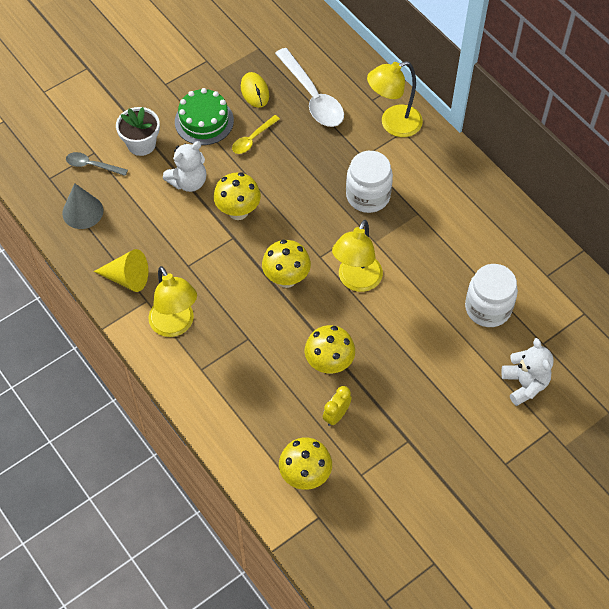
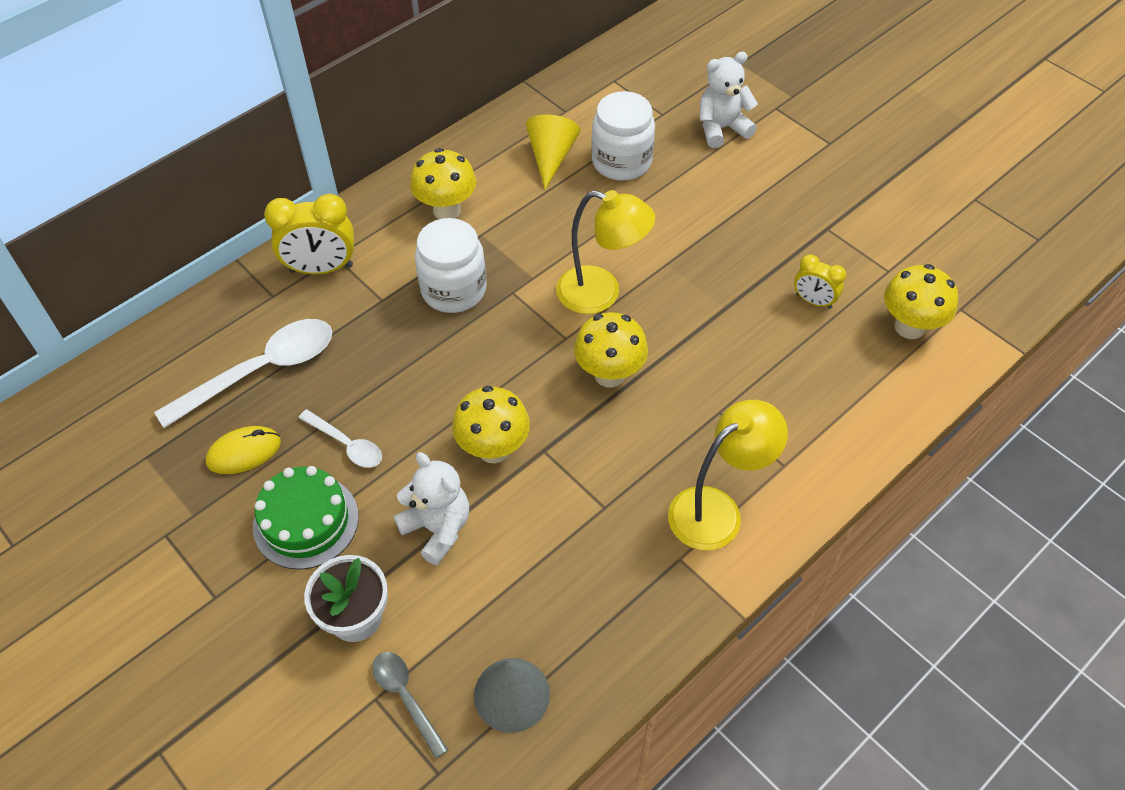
camera: 95 degrees left, 5 degrees down
grey spoon [66,152,128,176] -> grey spoon turned 135 degrees clockwise [372,652,448,759]
yellow cone [94,249,148,292] -> yellow cone moved to [526,115,580,190]
yellow spoon [232,115,280,154] -> white spoon [299,409,382,468]
yellow mushroom [305,325,355,374] -> yellow mushroom moved to [410,148,476,219]
yellow lamp [367,61,423,137] -> yellow clock [264,194,354,274]

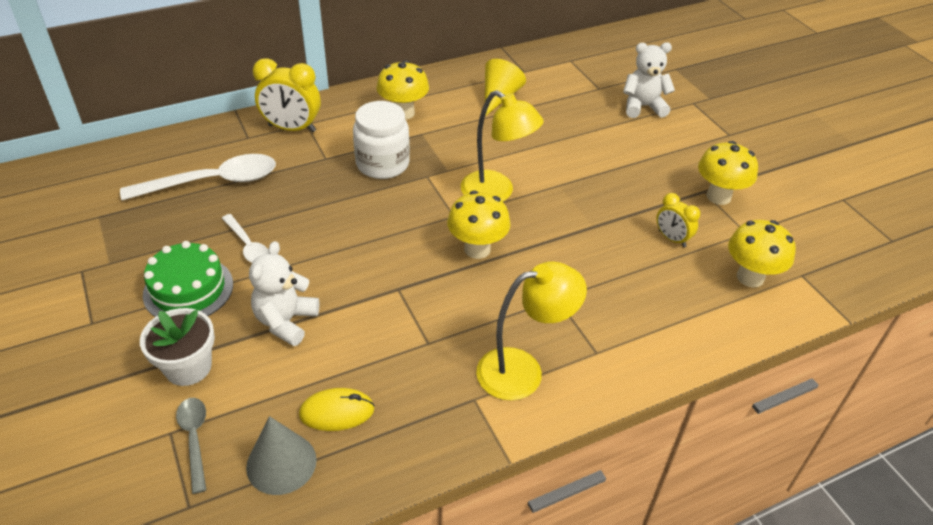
camera: 15 degrees right, 10 degrees down
yellow mouse [206,426,281,474] -> yellow mouse moved to [299,388,375,431]
white teddy bear [394,452,469,565] -> white teddy bear turned 135 degrees counterclockwise [249,241,320,346]
yellow mushroom [452,386,530,463] -> yellow mushroom moved to [698,141,758,205]
white jar [591,91,655,181] -> none

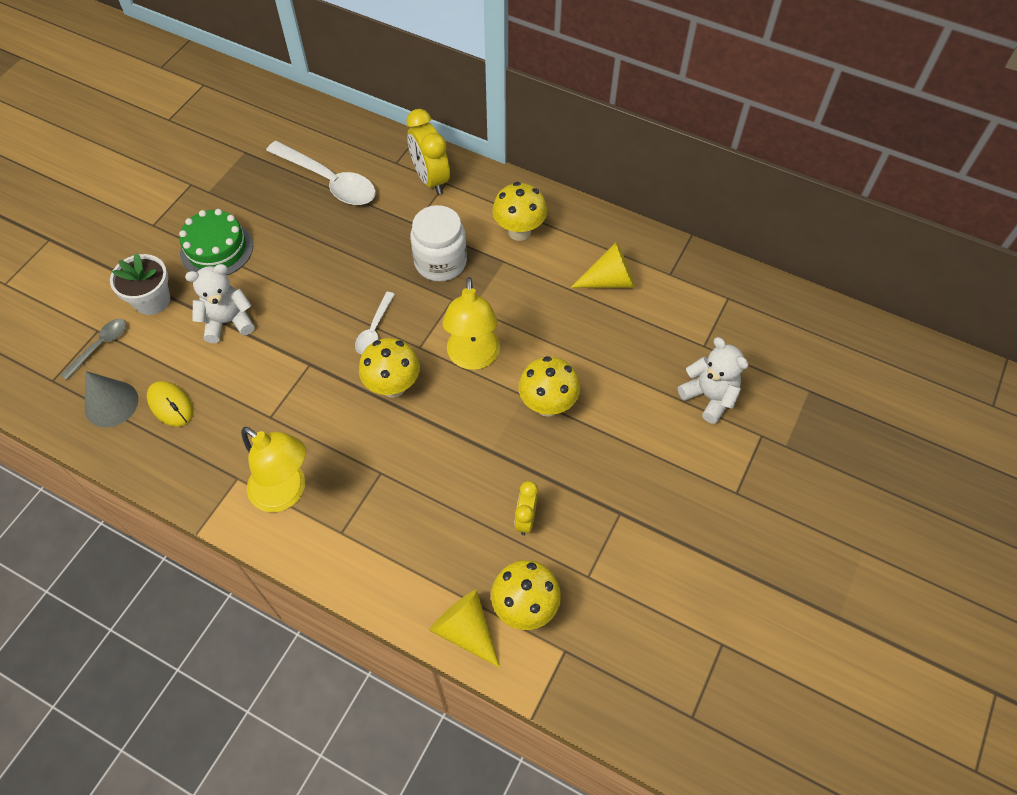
camera: 55 degrees right, 15 degrees up
white spoon [222,214,269,263] -> white spoon moved to [355,292,395,354]
yellow mushroom [698,141,758,205] -> yellow mushroom moved to [518,356,580,417]
none -> yellow cone [429,590,500,668]

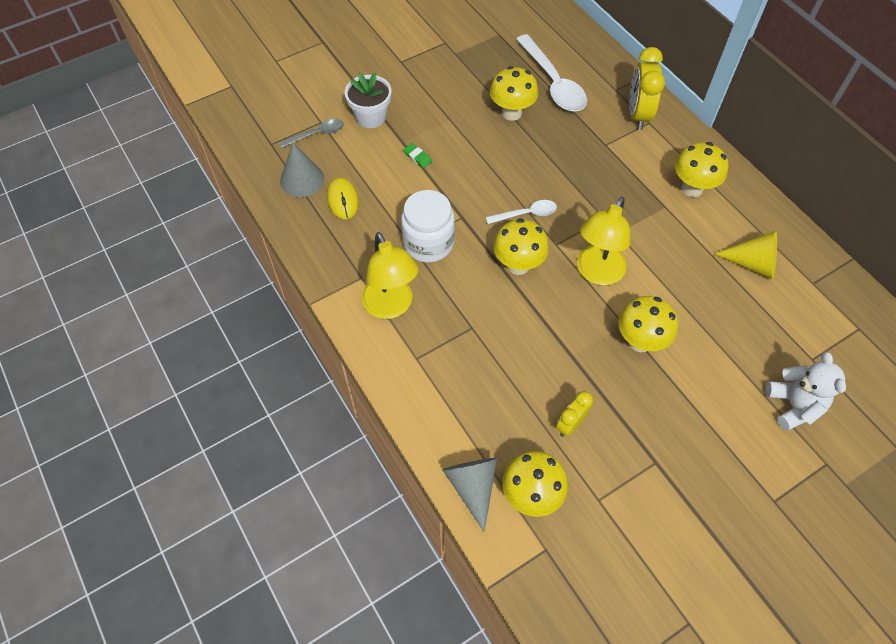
camera: 30 degrees right, 0 degrees up
green cake [179,209,253,275] -> none
white teddy bear [185,264,255,343] -> green eraser [403,143,432,168]
white spoon [355,292,395,354] -> white spoon turned 150 degrees counterclockwise [486,200,557,224]
white jar [410,205,467,281] -> white jar moved to [401,190,455,263]
yellow cone [429,590,500,668] -> grey cone [442,458,497,532]
none -> yellow mushroom [490,66,538,121]

